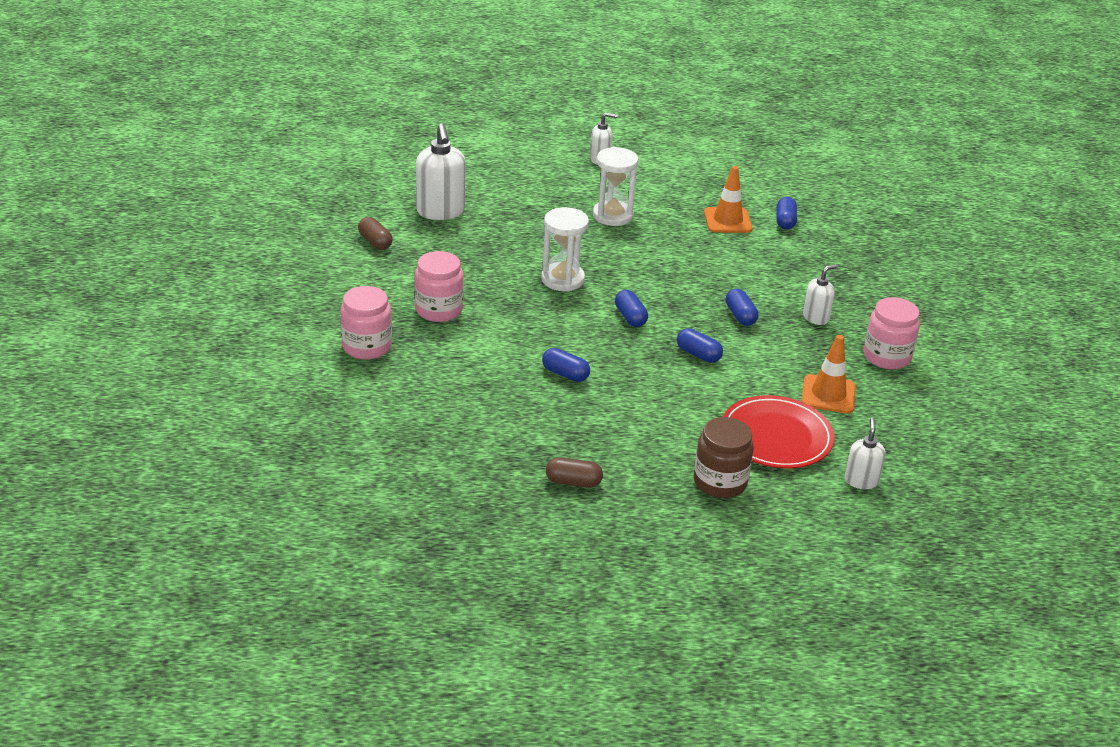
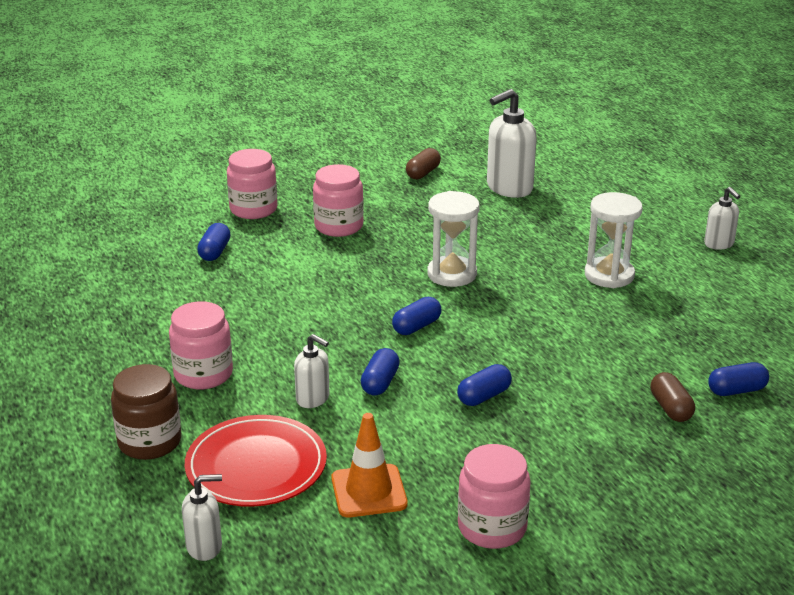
camera: 70 degrees right, 5 degrees down
blue capsule [542,348,590,382] -> blue capsule moved to [197,223,230,261]
brown capsule [546,457,603,488] -> brown capsule moved to [651,372,695,422]
orange traffic cone [704,166,753,233] -> none
white soap dispenser [803,264,838,325] -> white soap dispenser moved to [294,334,330,408]
none -> pink jar [169,301,233,389]

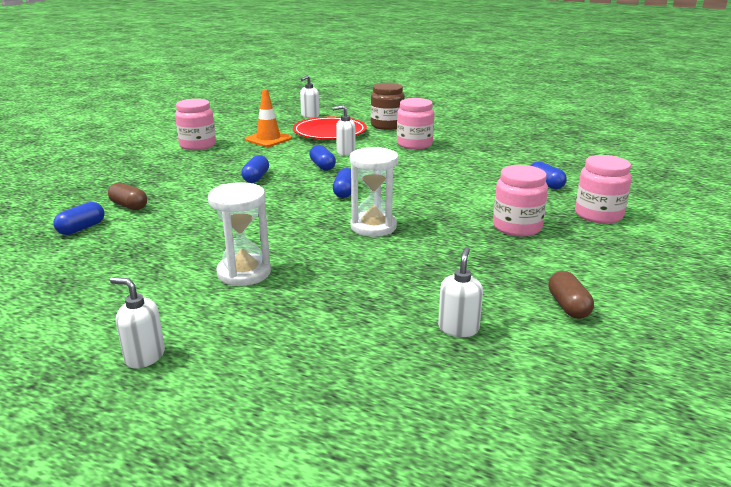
camera: 140 degrees right, 5 degrees down
white soap dispenser [487,89,537,198] -> white soap dispenser [438,247,483,337], size x0.56

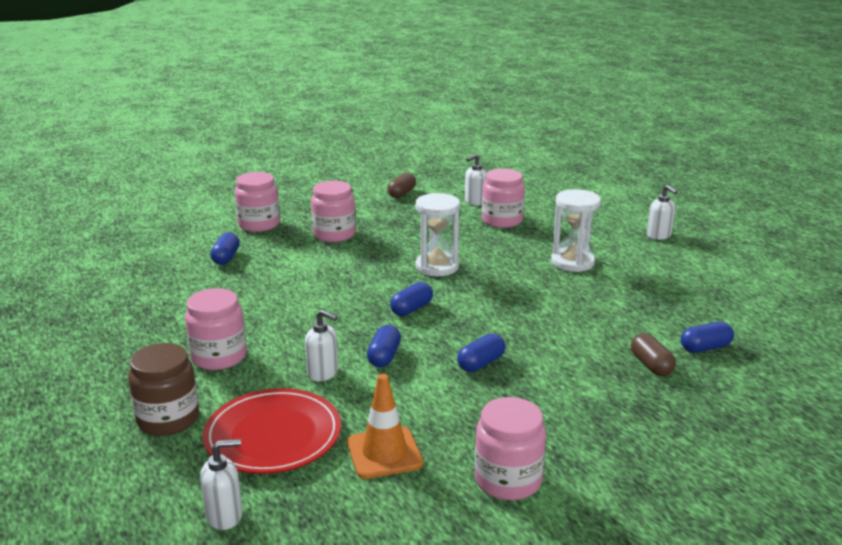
camera: 145 degrees left, 0 degrees up
none -> pink jar [482,169,525,228]

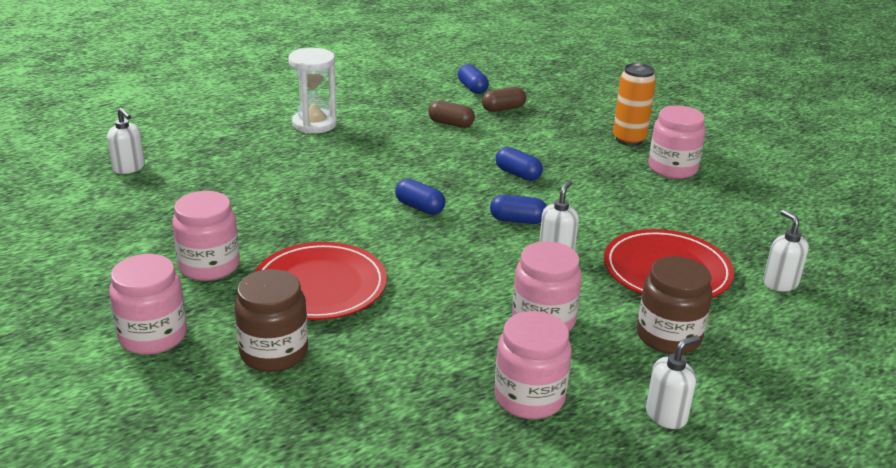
camera: 95 degrees left, 5 degrees up
blue capsule [210,233,240,265] -> brown jar [234,269,308,372]
orange traffic cone [347,374,423,479] -> none
brown capsule [388,173,416,198] -> brown capsule moved to [428,100,475,128]
white hourglass [415,193,460,276] -> none
pink jar [482,169,525,228] -> pink jar moved to [494,311,572,419]
white soap dispenser [647,185,678,240] -> white soap dispenser moved to [646,335,700,429]
none -> red plate [254,242,387,320]
none -> orange can [613,63,656,146]

